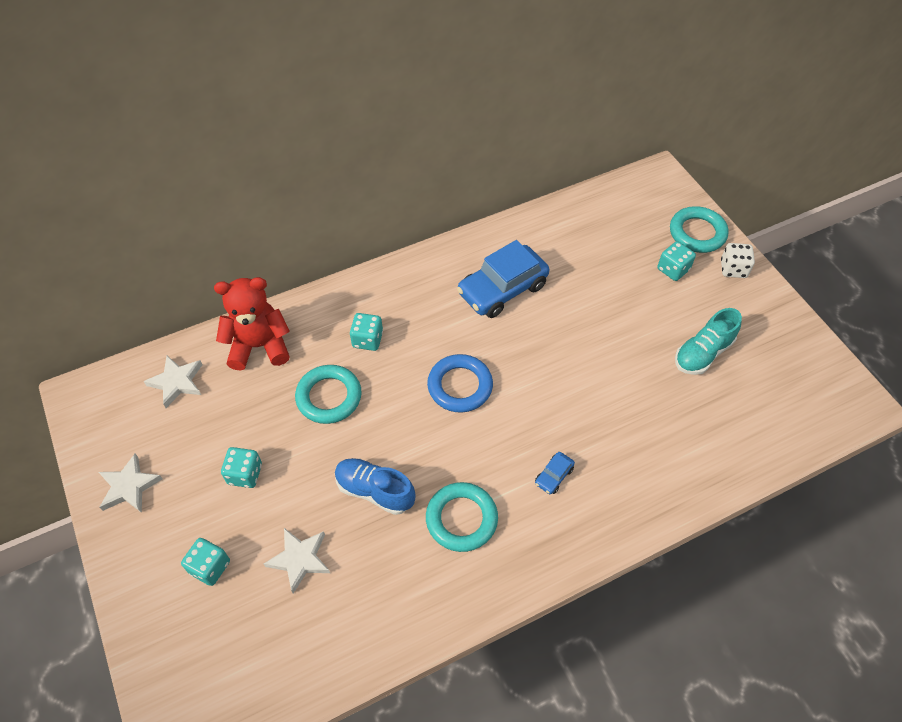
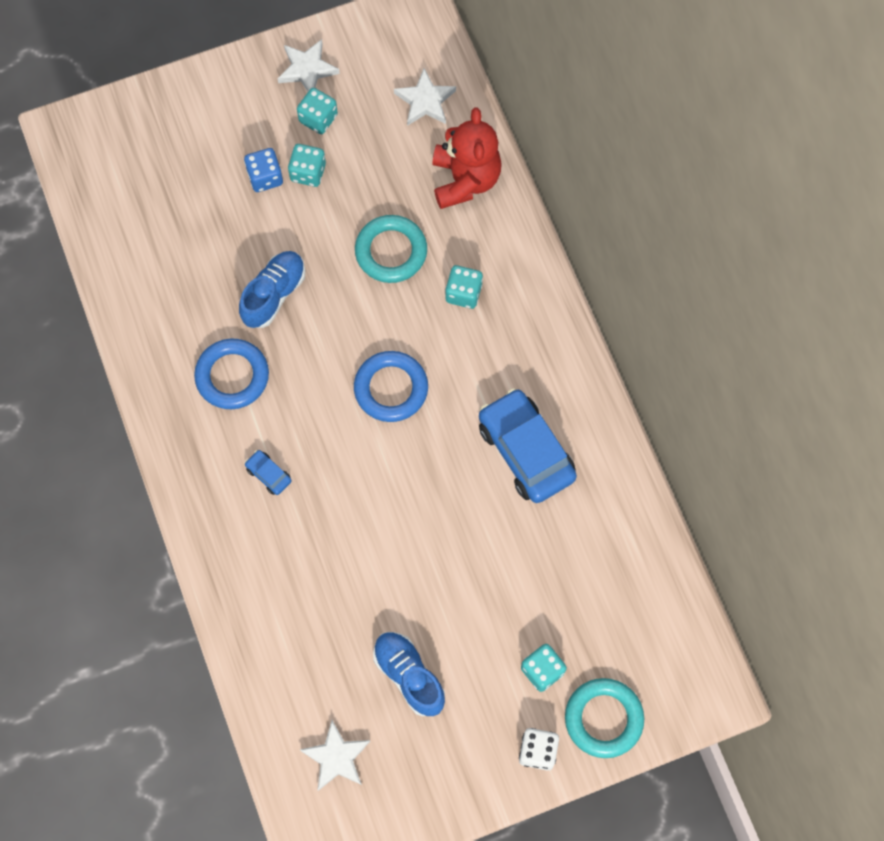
camera: 95 degrees right, 15 degrees up
turquoise dice [181,538,230,586] -> turquoise dice moved to [297,88,338,134]
white star [264,528,330,593] -> white star moved to [300,720,370,791]
turquoise ring [426,482,498,552] -> blue ring [194,338,269,409]
turquoise shoe [675,308,742,375] -> blue shoe [373,632,445,716]
none -> blue dice [244,148,283,192]

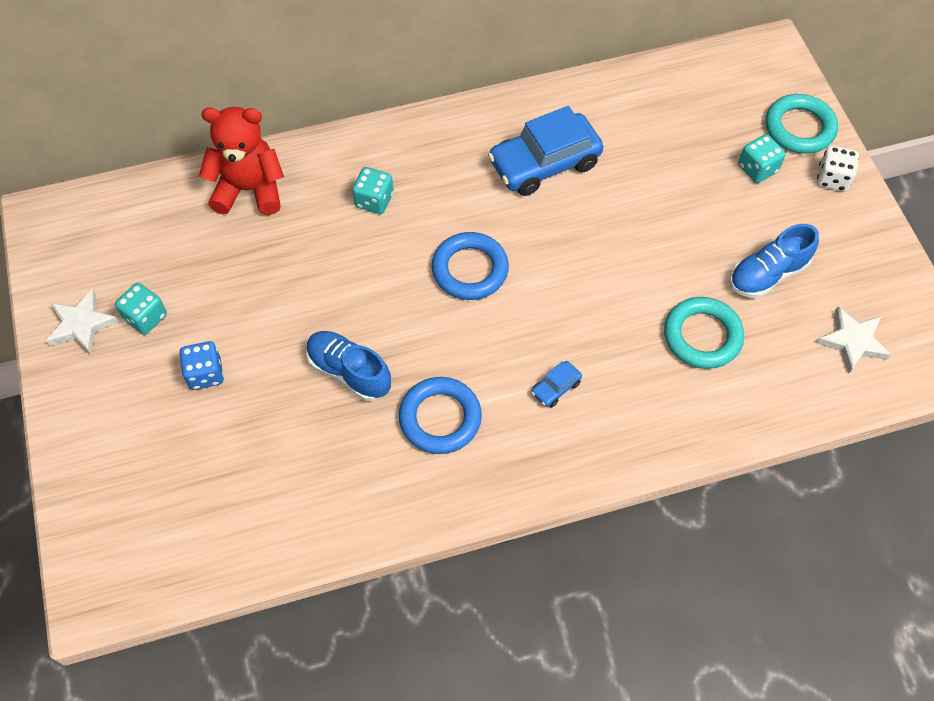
camera: 85 degrees left, 10 degrees down
turquoise dice [288,144,326,187] -> none
turquoise ring [355,215,427,283] -> turquoise ring moved to [664,297,744,369]
white star [394,68,456,126] -> none

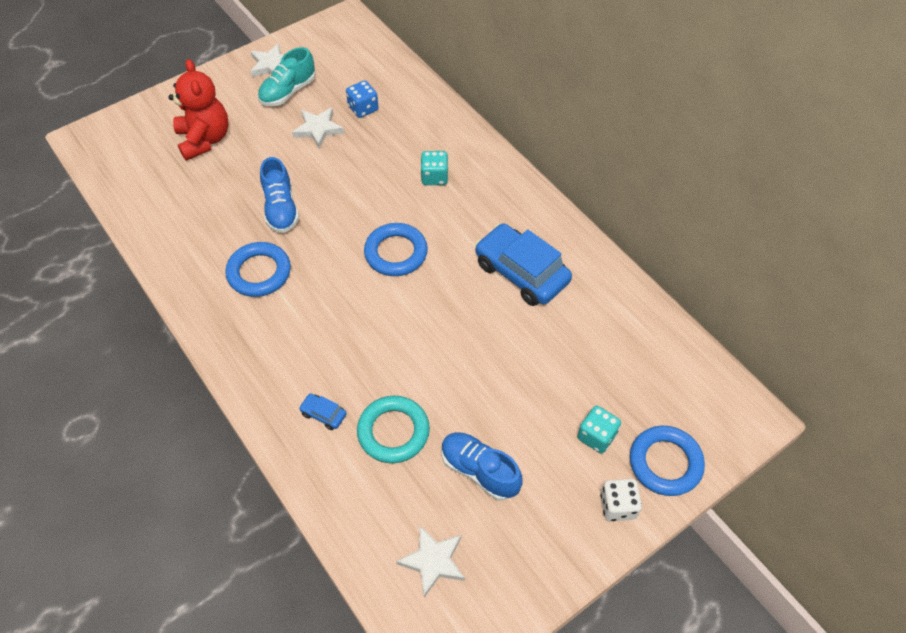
camera: 70 degrees right, 5 degrees down
turquoise dice [115,283,167,335] -> turquoise shoe [258,47,315,106]
blue dice [179,341,224,390] -> blue dice moved to [346,80,379,118]
red teddy bear [199,107,284,215] -> red teddy bear moved to [169,59,229,161]
blue shoe [306,331,391,401] -> blue shoe turned 150 degrees clockwise [260,157,299,233]
blue car [531,361,582,408] -> blue car moved to [299,393,347,430]
turquoise ring [766,94,838,154] -> blue ring [630,426,705,496]
none -> white star [292,107,344,149]

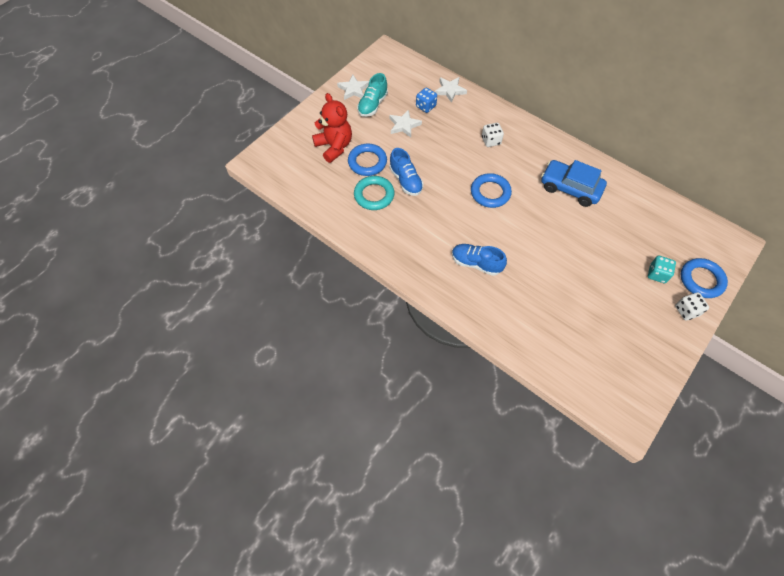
camera: 15 degrees left, 5 degrees up
blue ring [225,242,291,297] -> blue ring moved to [348,144,387,176]
blue car [299,393,347,430] -> none
turquoise ring [357,396,430,463] -> turquoise ring moved to [354,176,395,210]
white star [396,526,465,597] -> white star moved to [435,77,467,103]
turquoise dice [420,151,448,185] -> white dice [482,123,504,147]
blue shoe [442,432,523,500] -> blue shoe moved to [452,244,507,276]

